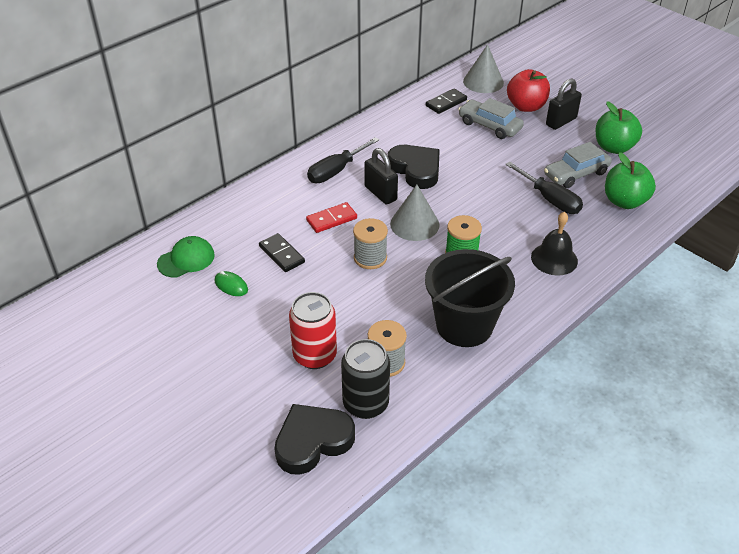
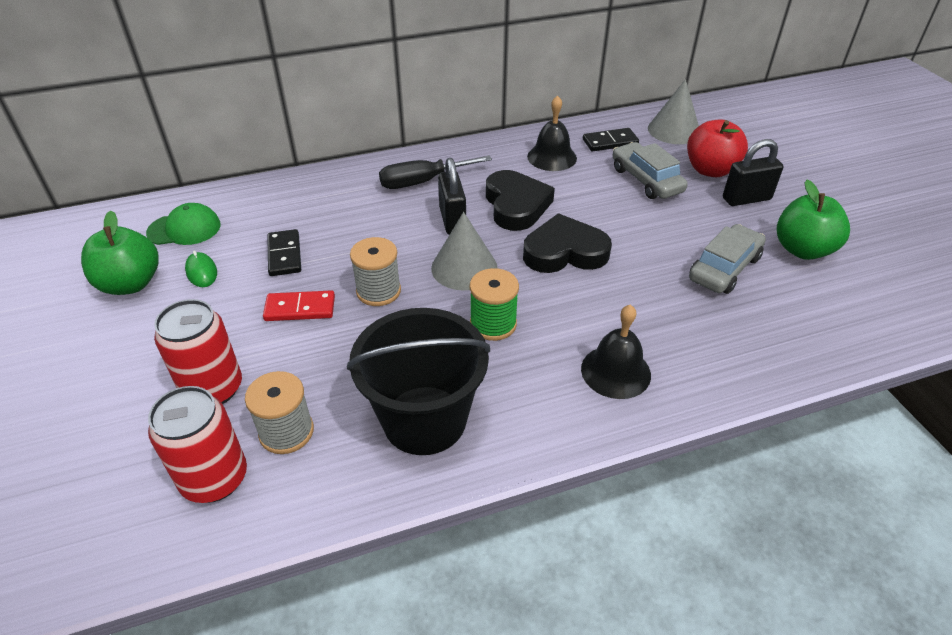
camera: 25 degrees right, 0 degrees up
black heart [274,404,355,475] -> black heart moved to [523,213,612,273]
red domino [306,202,357,233] -> red domino moved to [263,290,335,321]
black can [341,339,390,419] -> red can [148,386,247,503]
black screwdriver [505,162,583,214] -> none
grey car [544,142,612,188] -> grey car turned 135 degrees clockwise [689,224,766,294]
green apple [605,152,656,209] -> green apple moved to [81,210,159,295]
none -> black bell [527,95,577,171]

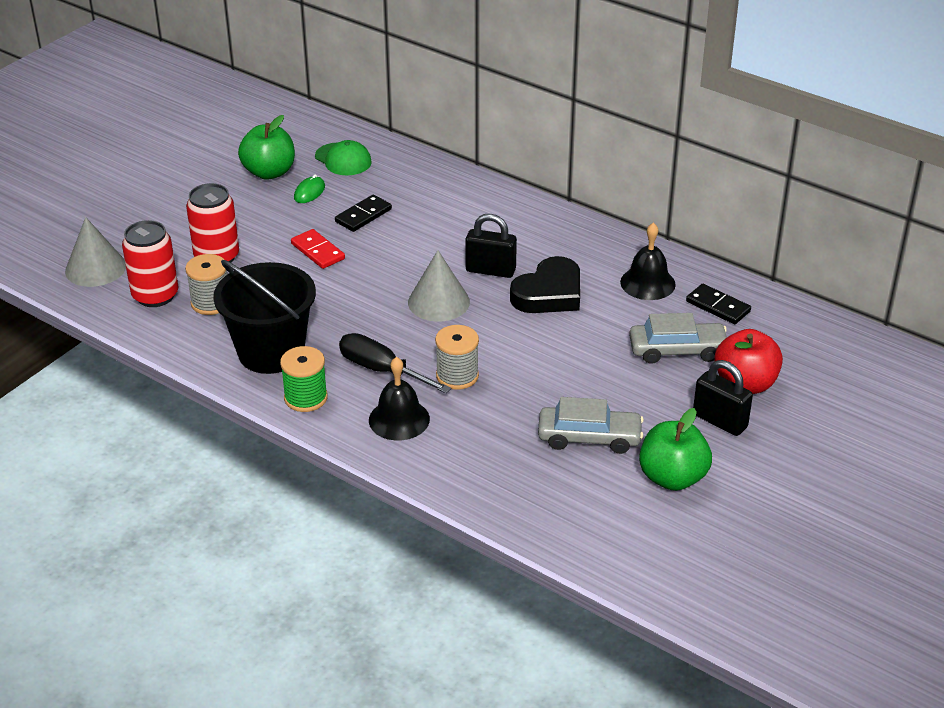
camera: 55 degrees right, 5 degrees down
grey spool [350,237,401,306] -> grey spool moved to [435,325,479,390]
black screwdriver [379,155,492,189] -> black screwdriver moved to [339,333,451,393]
black padlock [438,158,466,235] -> black padlock turned 60 degrees clockwise [465,214,517,278]
green spool [470,268,519,341] -> green spool moved to [280,346,328,412]
black heart [523,213,612,273] -> none
grey car [613,142,688,199] -> grey car turned 60 degrees clockwise [629,313,727,364]
grey cone [648,79,699,144] -> grey cone moved to [65,217,126,287]

